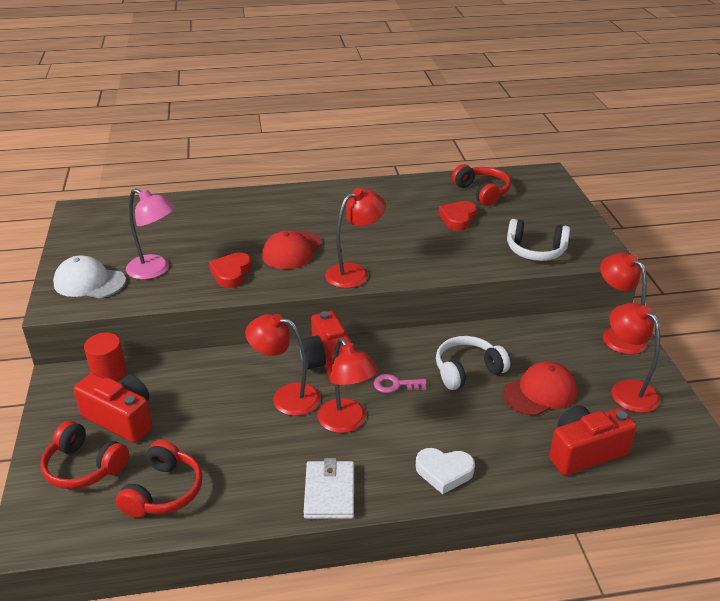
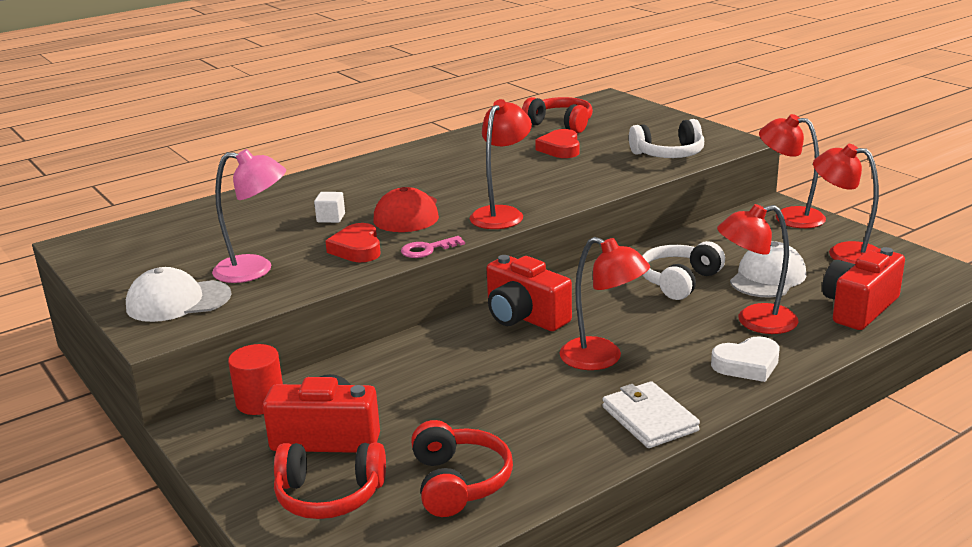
camera: 25 degrees left, 10 degrees down
red lamp [245,314,320,416] -> red lamp moved to [717,204,798,334]
pink key [374,374,427,393] -> pink key moved to [401,236,465,258]
red cap [503,361,577,416] -> white cap [730,241,806,298]
none -> white cube [314,192,345,223]

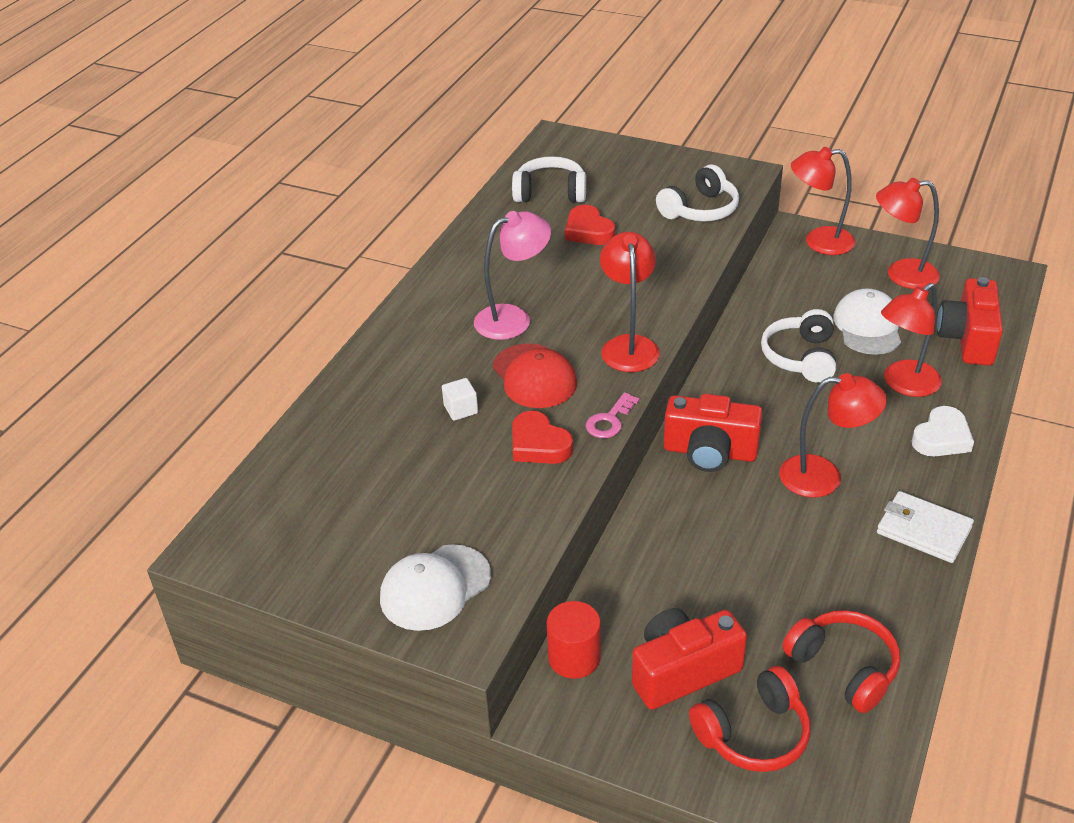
camera: 30 degrees left, 15 degrees up
pink lamp [212,149,286,283] -> pink lamp moved to [474,211,551,340]
red headphones [522,97,593,133] -> white headphones [512,156,586,203]

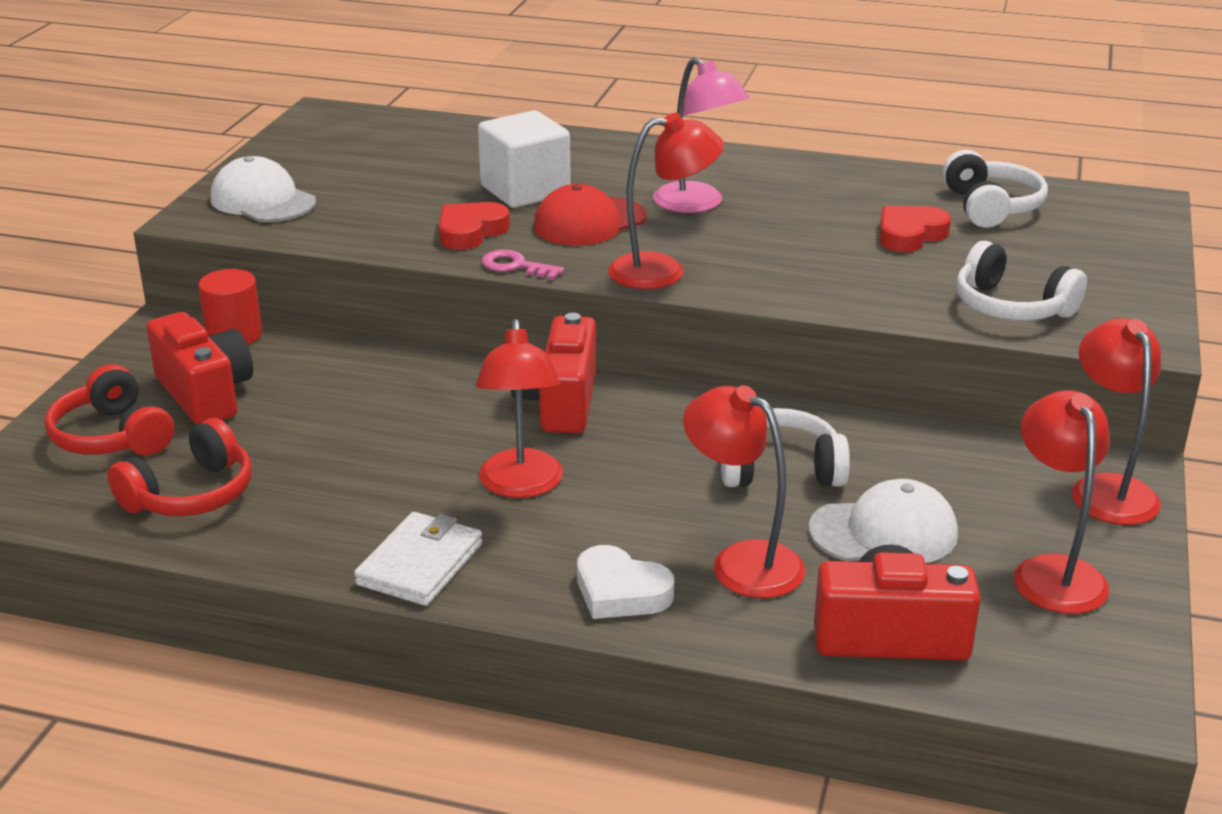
camera: 80 degrees right, 10 degrees down
white cube [442,378,478,421] -> white cube [478,111,571,208], size x2.21

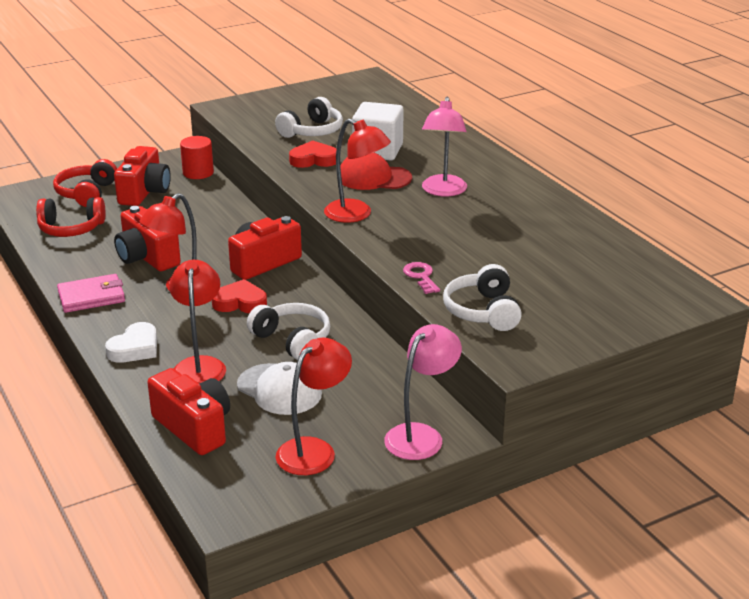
camera: 45 degrees right, 0 degrees up
white cap [211,156,316,222] -> none
white wallet [354,512,483,606] -> pink wallet [57,274,125,313]
pink key [482,250,564,280] -> pink key moved to [403,262,440,294]
white heart [577,545,674,619] -> white heart turned 135 degrees counterclockwise [105,322,157,363]
red heart [880,206,951,252] -> red heart moved to [212,279,267,313]
white headphones [943,150,1048,228] -> white headphones moved to [275,97,343,138]
red lamp [1072,318,1161,525] -> pink lamp [384,324,462,460]
none -> red camera [114,206,181,271]

